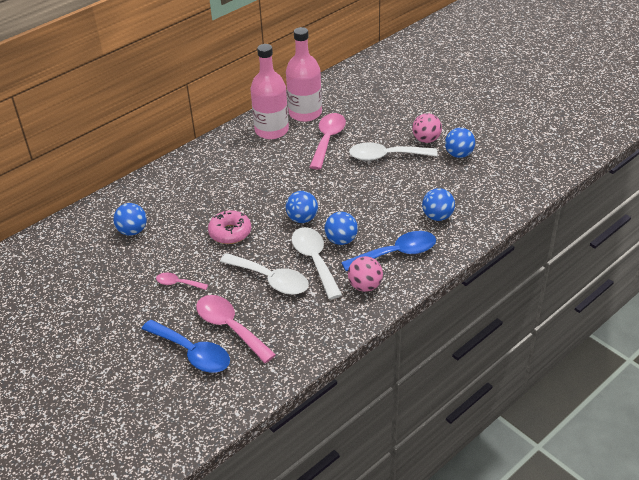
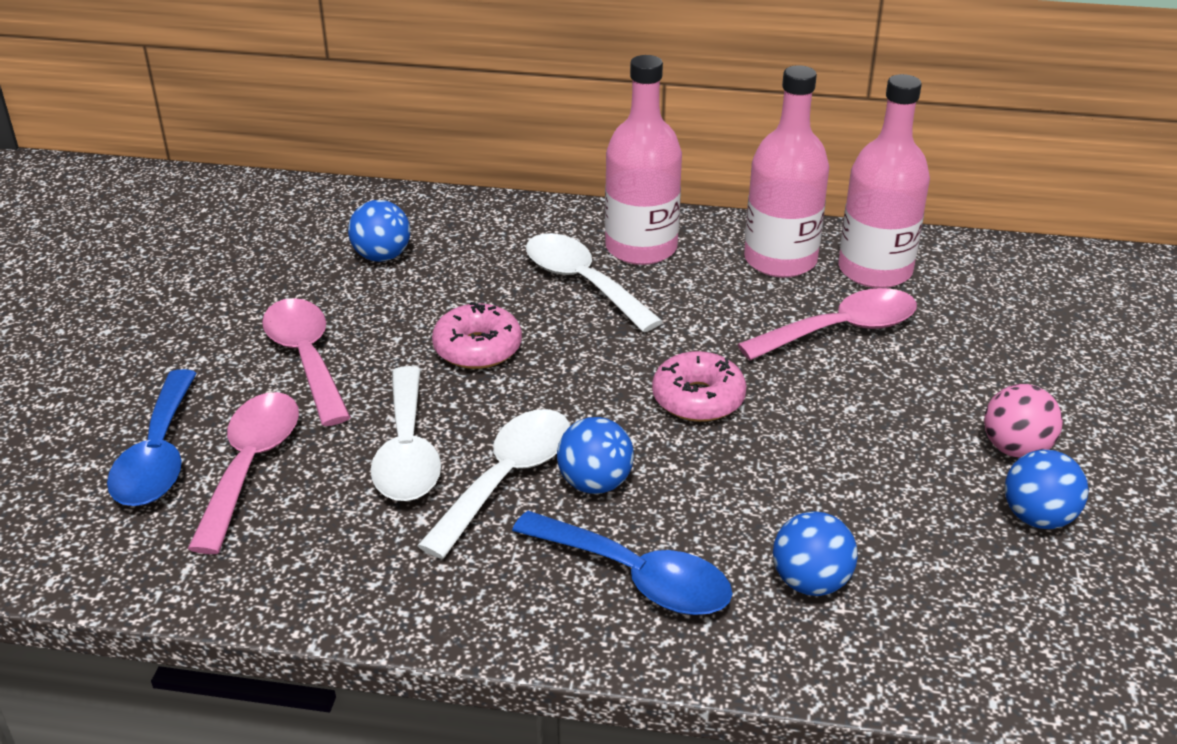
camera: 50 degrees right, 5 degrees down
pink spoon [156,272,208,290] -> pink spoon [262,298,351,426], size x1.89
blue ball [286,191,318,223] -> none
pink ball [348,256,383,292] -> none
white spoon [349,142,438,161] -> white spoon moved to [526,233,663,332]
none -> pink bottle [605,55,682,265]
none -> pink donut [652,351,746,422]

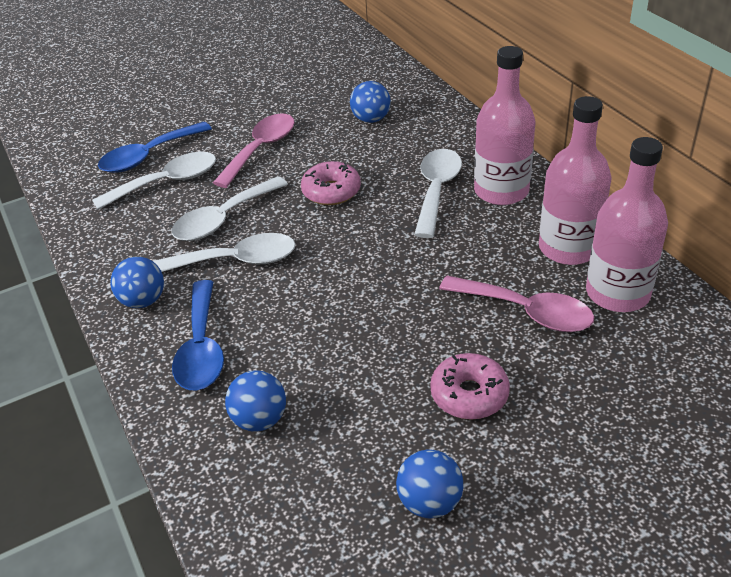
camera: 55 degrees right, 5 degrees up
pink spoon [188,392,299,554] -> white spoon [92,152,216,210]
blue ball [557,417,634,494] -> blue ball moved to [110,257,164,308]
pink donut [652,351,746,422] -> pink donut moved to [430,353,510,420]
pink ball [984,384,1063,458] -> none

